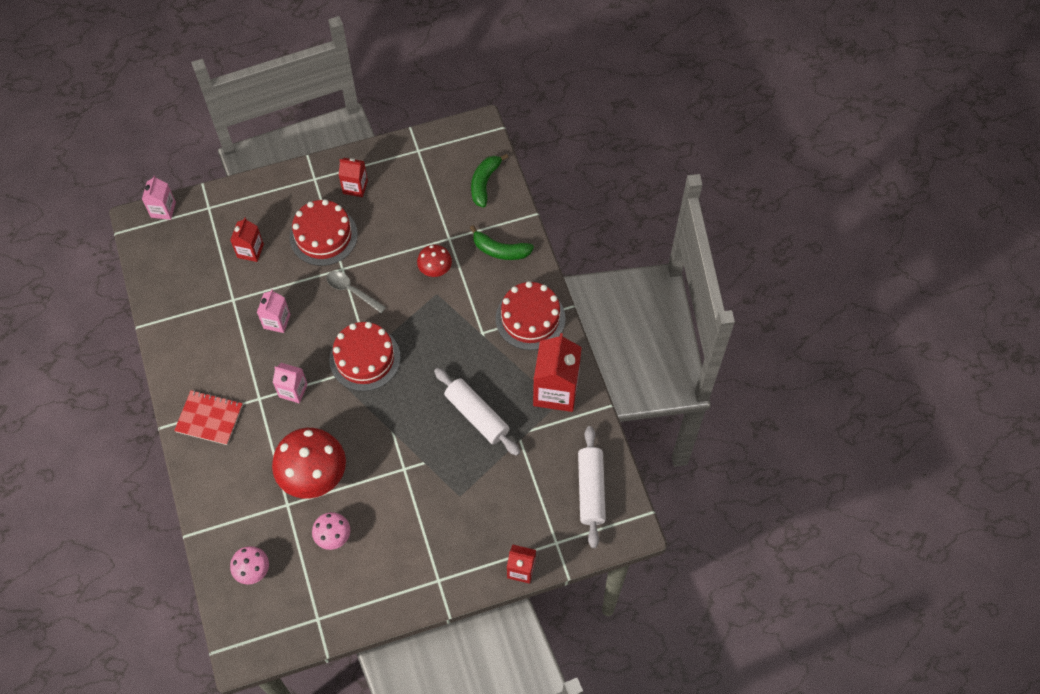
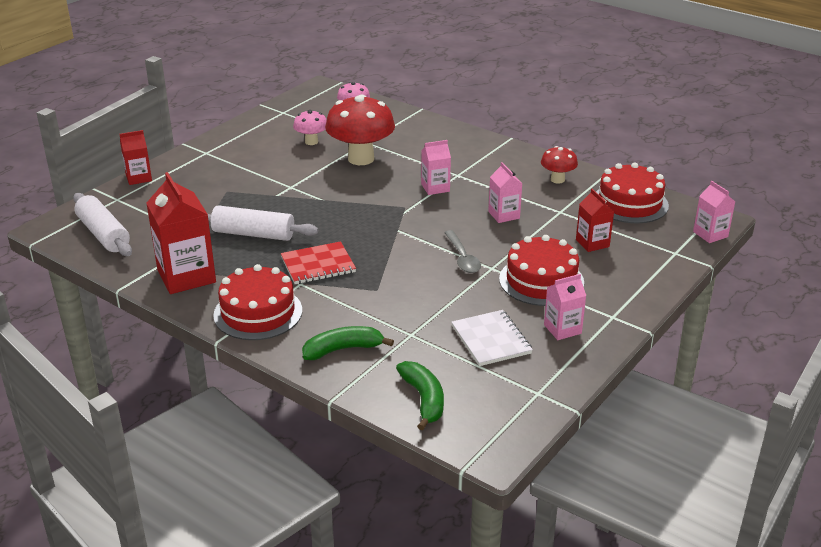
camera: 145 degrees right, 30 degrees down
red notebook [174,390,243,445] -> red notebook moved to [281,241,356,284]
grey spoon [327,271,386,313] -> grey spoon turned 75 degrees clockwise [444,230,481,273]
red cake [329,322,401,391] -> red cake moved to [596,163,669,223]
red carton [339,158,368,197] -> pink carton [544,274,586,340]
red mushroom [417,245,452,277] -> red mushroom moved to [541,146,578,184]
none -> white notebook [452,310,533,366]

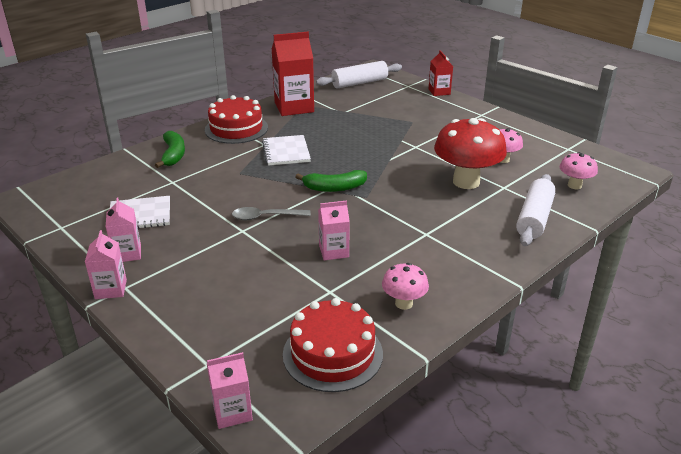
camera: 100 degrees right, 0 degrees up
white rolling pin [208,205,318,241] -> white rolling pin moved to [516,174,556,246]
red notebook [281,241,356,284] -> white notebook [262,135,311,166]
green banana [396,361,444,430] -> green banana moved to [296,170,367,192]
pink carton [421,140,451,195] -> pink carton moved to [85,230,127,299]
red cake [499,235,584,306] -> none
red mushroom [541,146,578,184] -> pink mushroom [382,263,429,310]
red carton [576,189,614,252] -> none

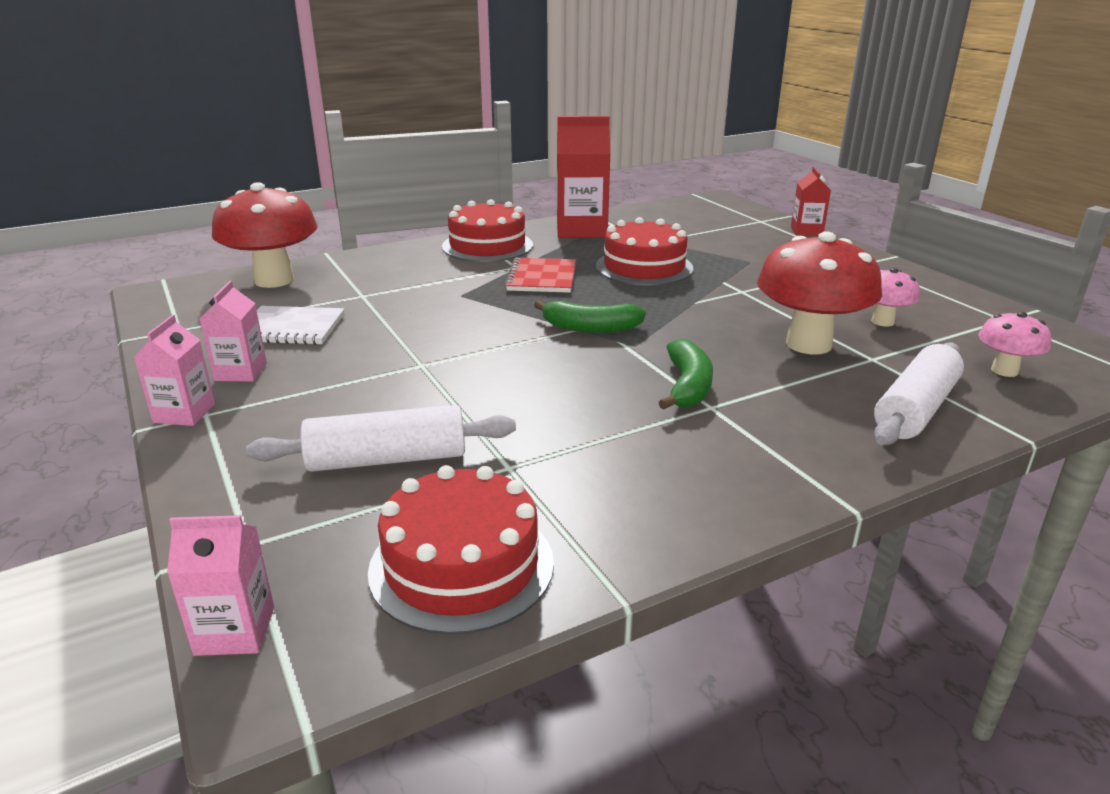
camera: 15 degrees right, 5 degrees down
green banana [155,131,185,168] -> green banana moved to [658,339,713,409]
grey spoon [232,207,311,220] -> none
white notebook [262,135,311,166] -> red notebook [504,258,576,293]
white rolling pin [316,61,402,88] -> white rolling pin moved to [246,405,516,472]
pink carton [318,200,350,260] -> none
pink mushroom [382,263,429,310] -> none
none -> red mushroom [212,182,317,288]
none -> red cake [596,217,693,286]

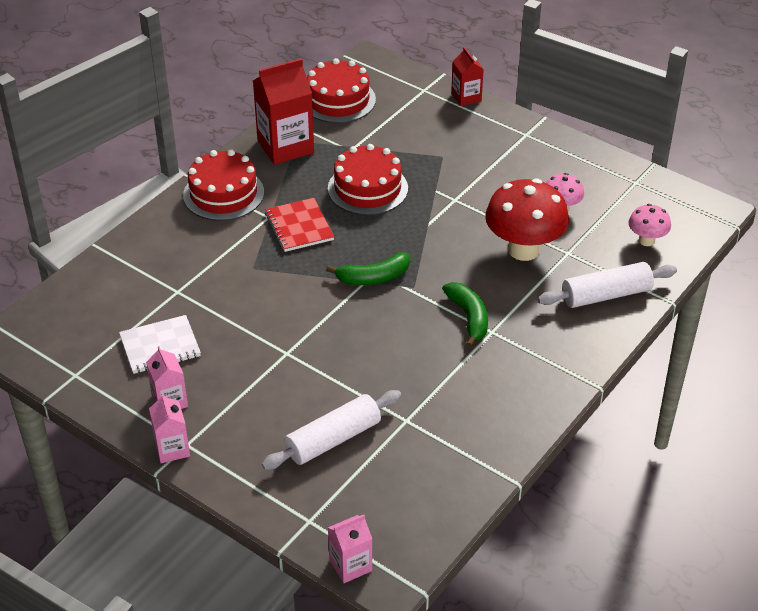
camera: 25 degrees left, 15 degrees up
red mushroom [212,182,317,288] -> none
red cake [368,465,554,635] -> red cake moved to [307,58,376,123]
white rolling pin [874,342,964,445] -> white rolling pin turned 60 degrees clockwise [538,262,677,308]

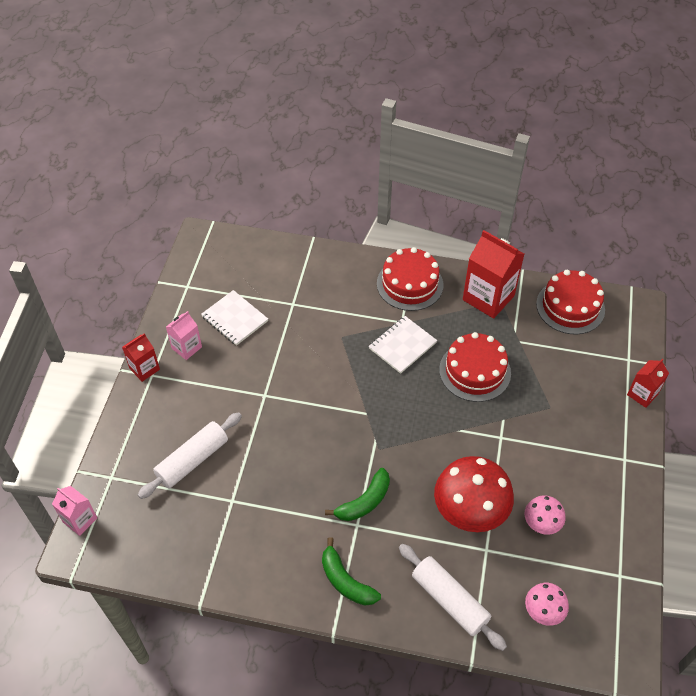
camera: 65 degrees right, 10 degrees up
pink carton [149,393,190,463] -> red carton [122,333,160,382]
white rolling pin [262,390,401,470] -> white rolling pin turned 75 degrees counterclockwise [138,412,242,499]
red notebook [265,198,334,252] -> white notebook [369,316,437,374]
green banana [326,252,410,285] -> green banana moved to [322,537,381,606]

